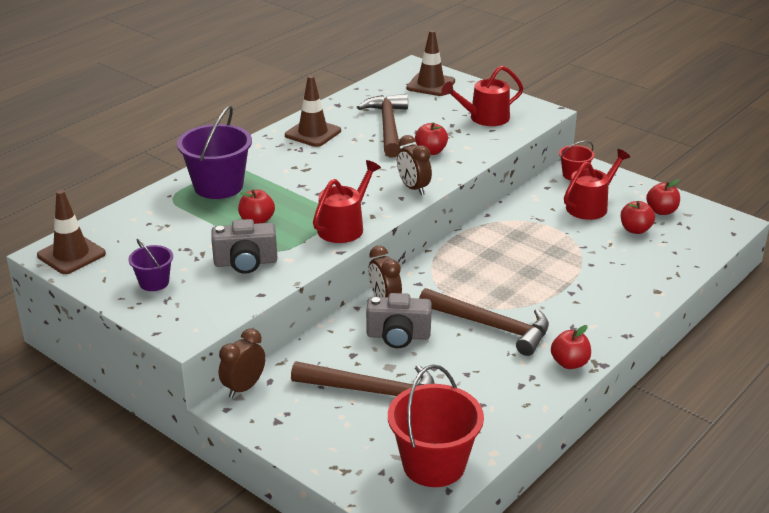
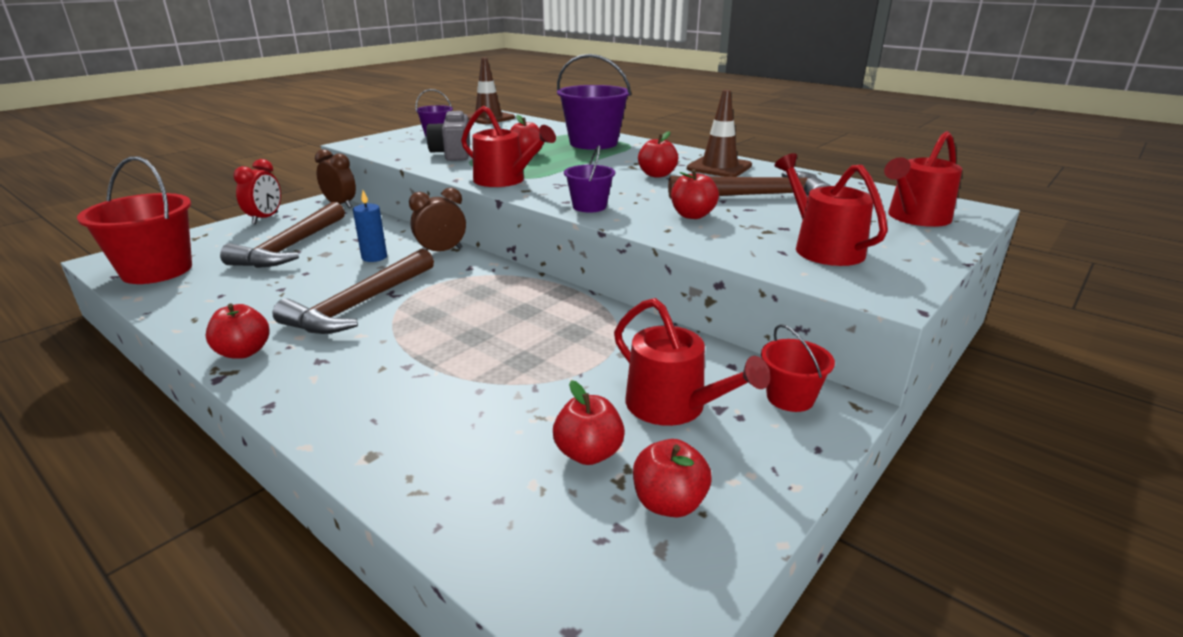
camera: 90 degrees right, 5 degrees down
grey camera [366,293,432,348] -> blue candle [353,190,387,262]
brown clock [397,135,432,195] -> purple bucket [564,146,615,213]
brown traffic cone [406,30,455,96] -> red watering can [884,131,962,227]
none -> red clock [233,159,281,224]
none -> red apple [638,131,678,178]

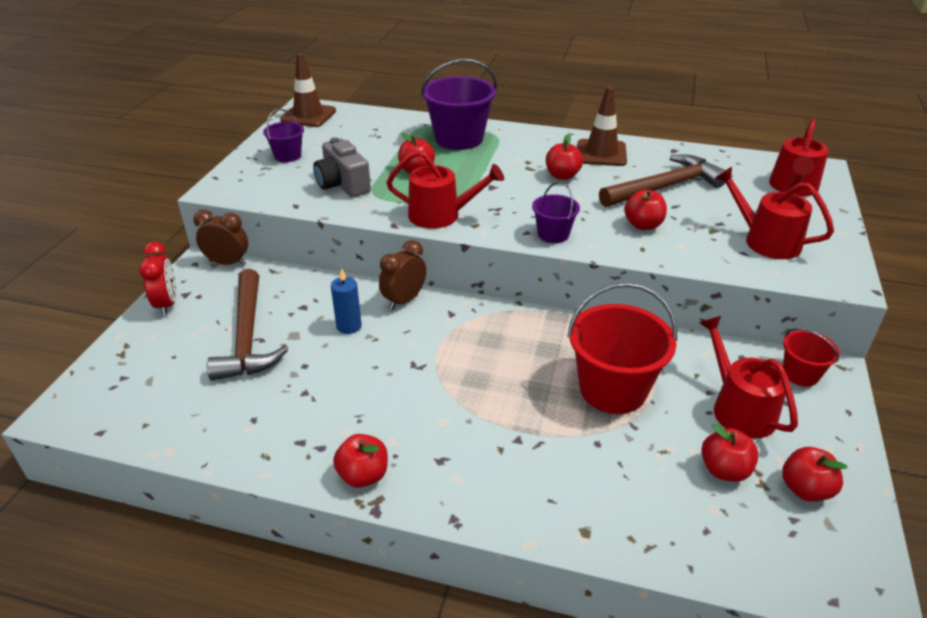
camera: 25 degrees left, 10 degrees up
red bucket [77,156,192,284] -> red bucket moved to [567,283,677,414]
brown hammer [272,249,434,334] -> none
red watering can [614,298,770,426] -> red watering can turned 135 degrees counterclockwise [700,316,798,439]

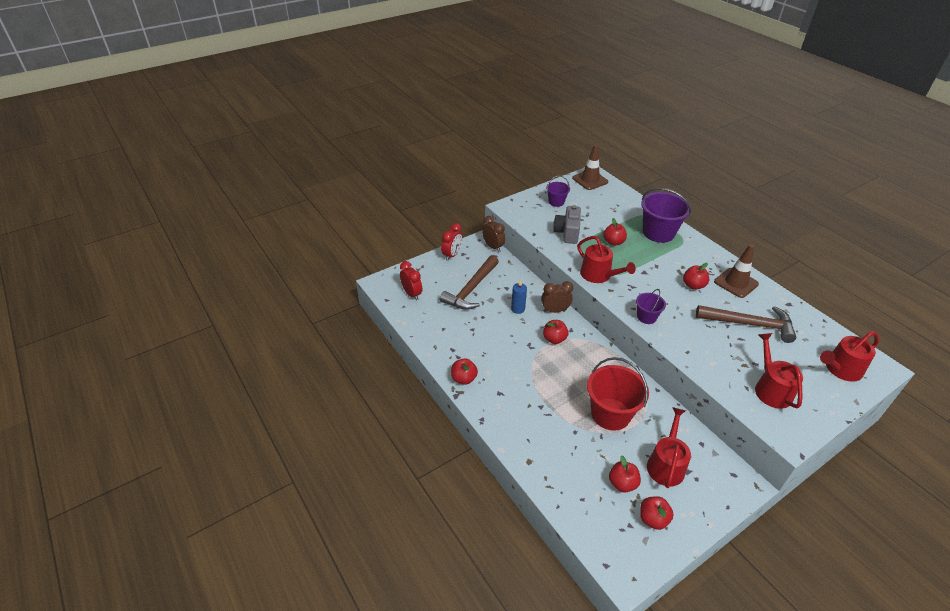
camera: 40 degrees right, 5 degrees up
red apple [624,190,667,230] -> red apple moved to [543,320,569,344]
red bucket [783,328,840,387] -> none
none -> red clock [400,261,422,301]

